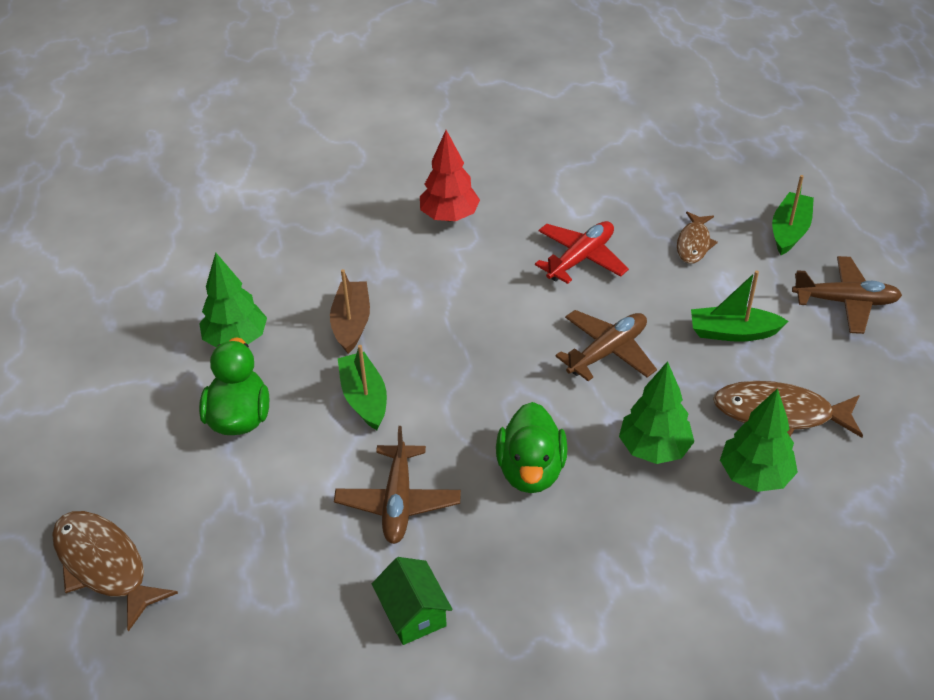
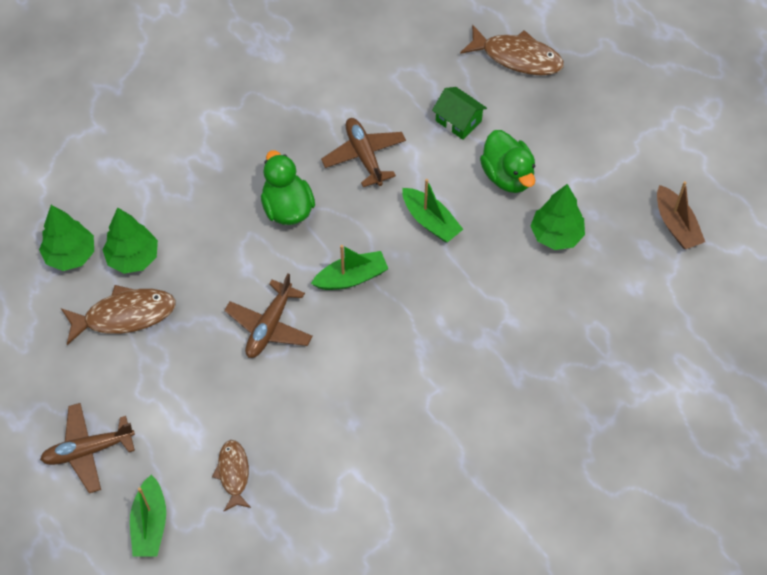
camera: 155 degrees right, 15 degrees up
brown boat [330,269,370,354] -> brown boat moved to [657,181,705,249]
green house [372,557,453,645] -> green house moved to [432,87,487,140]
red tree [420,130,480,221] -> none
red plane [535,221,629,284] -> none
green tree [619,361,694,464] -> green tree moved to [39,205,94,271]
green boat [691,271,789,342] -> green boat moved to [311,245,388,290]

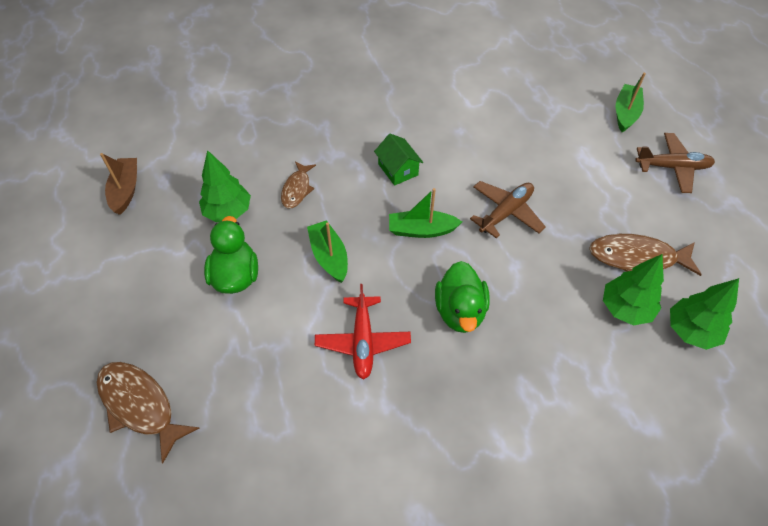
camera: 160 degrees left, 5 degrees down
brown fish [212,440,251,511] -> brown fish moved to [281,161,316,208]
brown plane [321,118,406,187] -> red plane [315,284,411,380]
green house [432,87,487,140] -> green house moved to [374,134,423,186]

